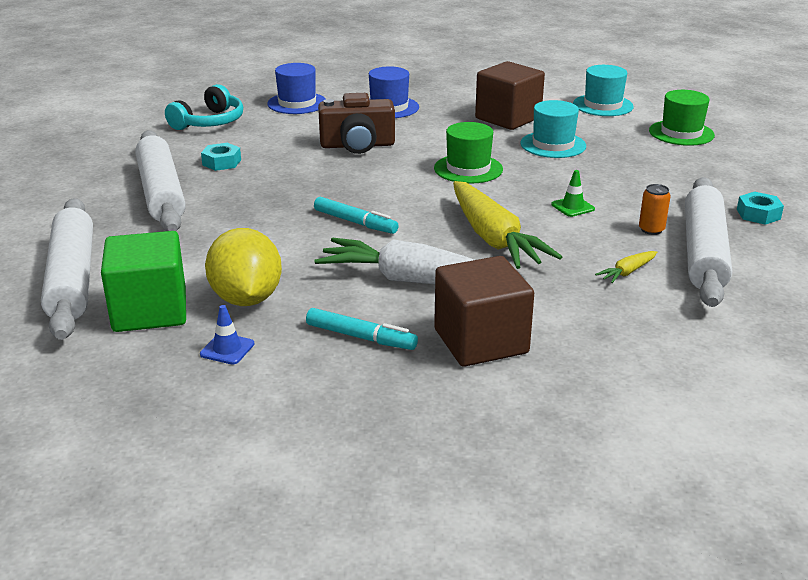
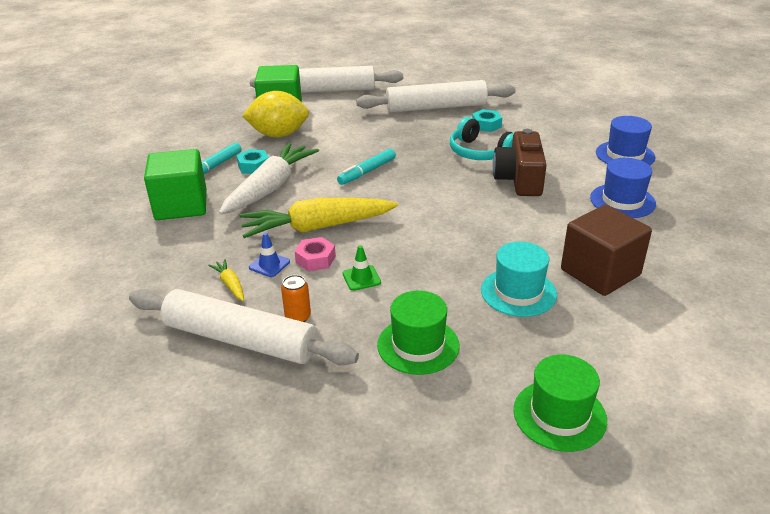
camera: 100 degrees right, 5 degrees up
turquoise headphones [165,84,243,130] -> turquoise headphones moved to [450,117,514,160]
blue traffic cone [200,305,254,365] -> blue traffic cone moved to [249,233,290,277]
green hat [434,122,503,184] -> green hat moved to [377,291,460,375]
brown cube [434,256,534,367] -> green cube [144,149,207,220]
turquoise hat [573,65,634,116] -> none
turquoise nut [737,192,784,225] -> turquoise nut moved to [236,149,269,174]
none -> pink nut [294,237,336,271]

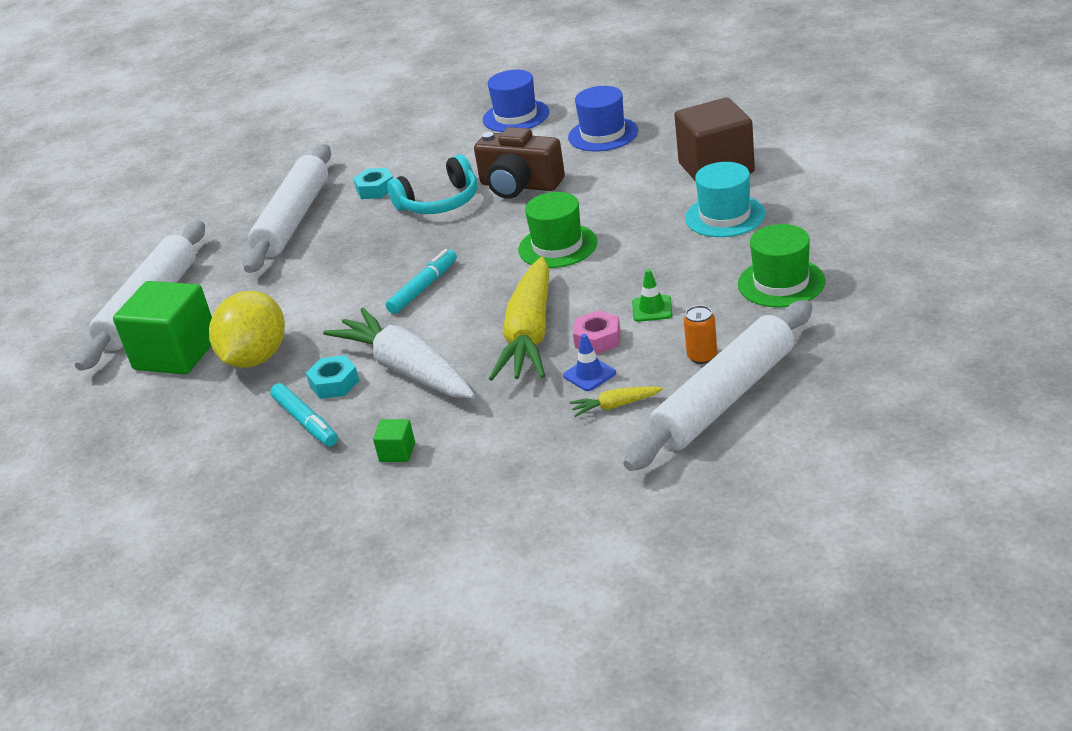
camera: 65 degrees left, 0 degrees up
green cube [144,149,207,220] -> green cube [373,419,415,462], size x0.41
turquoise marker [337,149,396,185] -> turquoise marker turned 120 degrees counterclockwise [386,249,457,314]
green hat [513,354,607,452] -> green hat moved to [518,192,597,268]

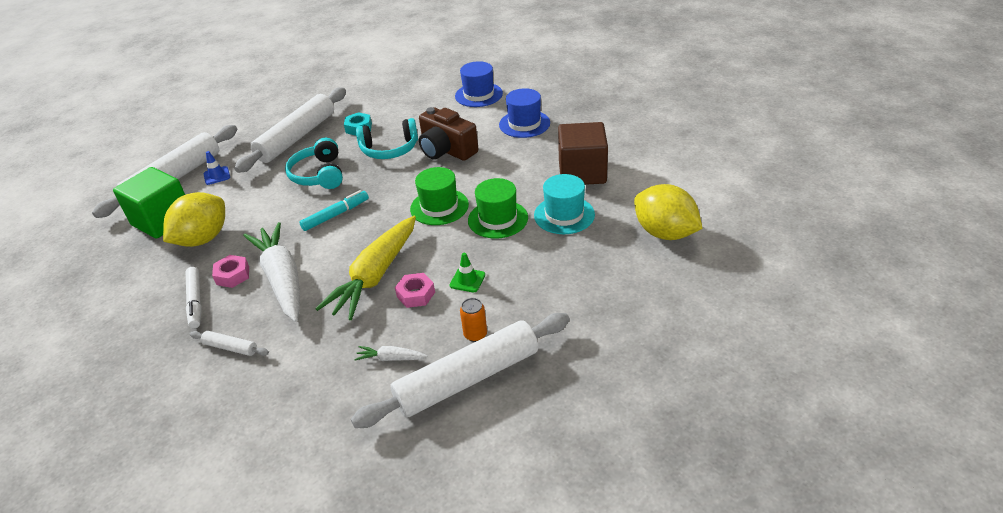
camera: 15 degrees right, 5 degrees up
turquoise marker [270,383,338,447] -> white marker [186,267,202,328]
turquoise nut [306,355,359,399] -> pink nut [212,255,249,288]
green cube [373,419,415,462] -> white rolling pin [190,331,269,356]
blue traffic cone [563,334,616,391] -> blue traffic cone moved to [204,151,230,185]
yellow carrot [569,386,663,417] -> white carrot [354,346,428,361]
green hat [738,224,826,307] -> green hat moved to [468,178,528,239]
none -> turquoise headphones [285,138,343,189]
none -> yellow lemon [634,184,703,240]

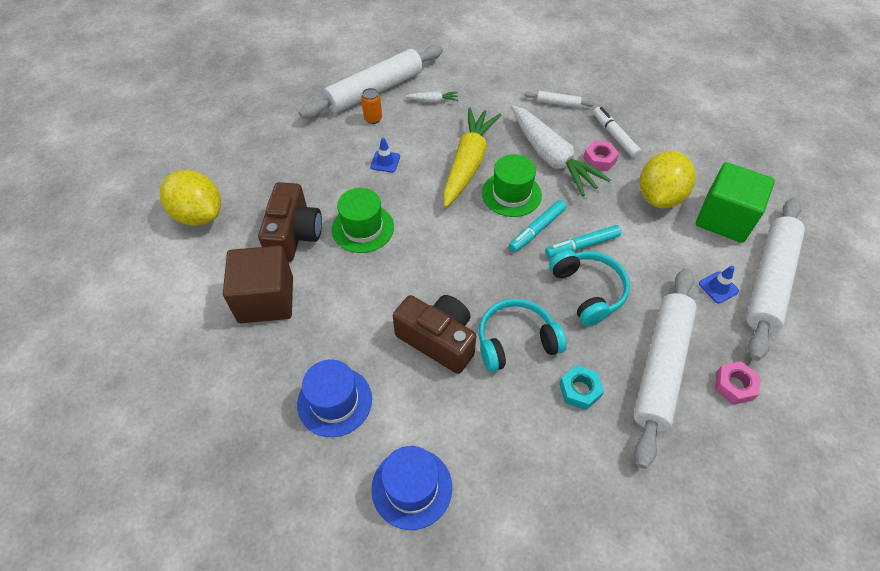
camera: 170 degrees right, 15 degrees up
pink nut [395,273,435,308] -> pink nut moved to [715,361,760,405]
green hat [410,167,469,225] -> green hat moved to [482,154,542,217]
green traffic cone [450,253,485,292] -> blue traffic cone [370,138,400,173]
turquoise hat [534,174,595,234] -> brown camera [258,182,322,262]
none -> turquoise marker [545,225,621,258]

